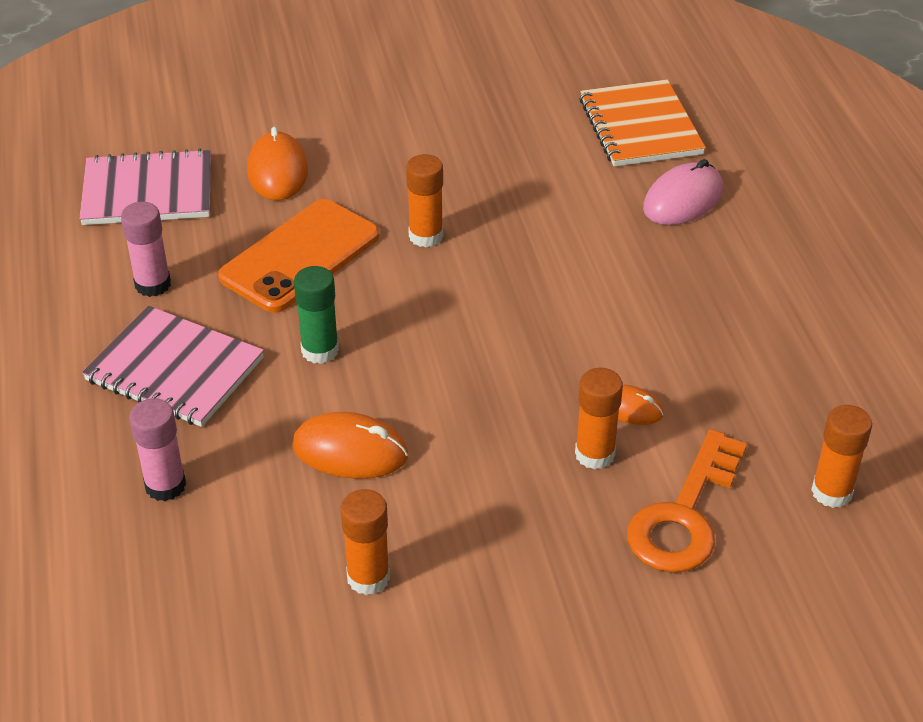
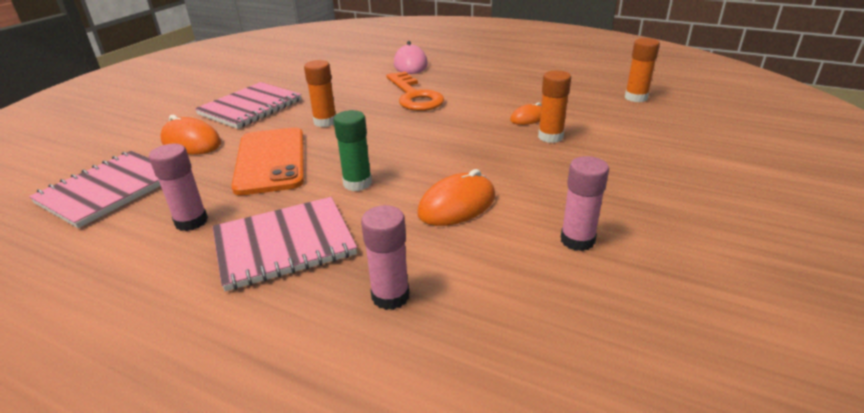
camera: 50 degrees left, 10 degrees down
orange glue stick [341,489,390,595] -> pink glue stick [560,156,609,251]
orange notebook [579,80,706,167] -> none
orange key [627,429,747,573] -> orange key moved to [386,72,444,111]
none -> pink notebook [195,82,302,129]

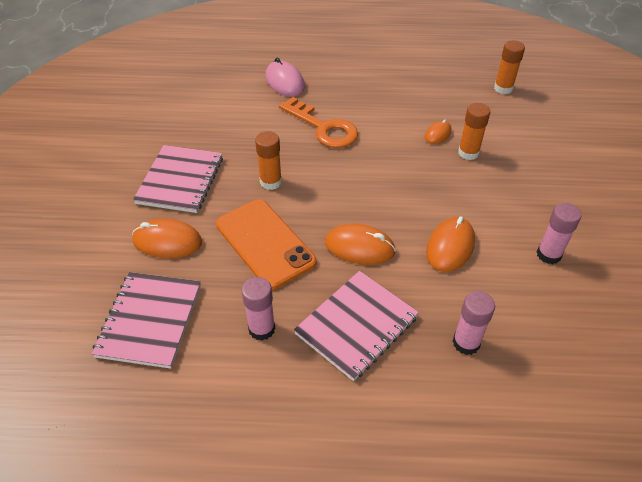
camera: 25 degrees left, 15 degrees up
green glue stick [334,110,372,191] -> orange mouse [325,224,396,265]

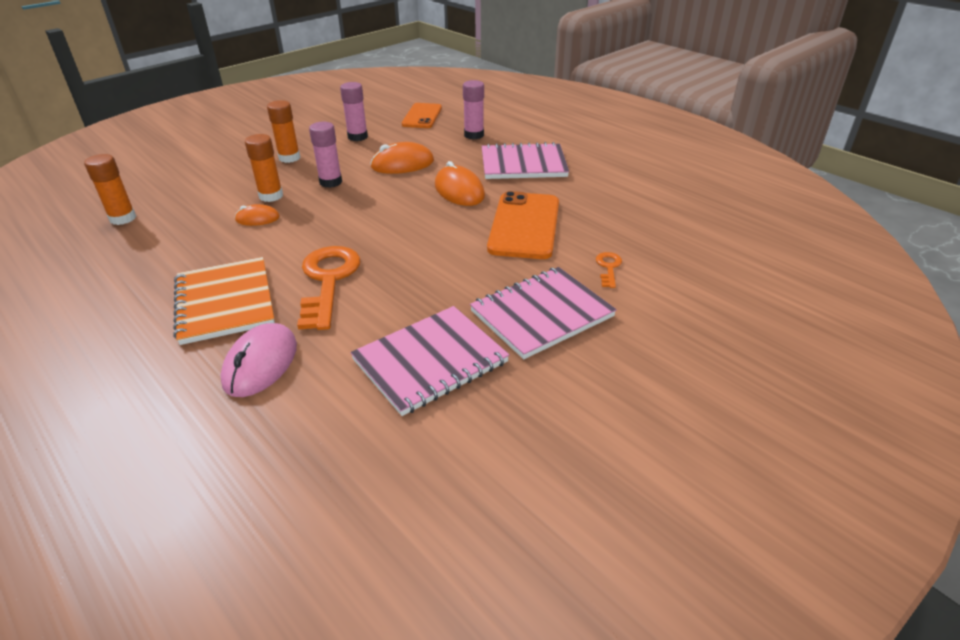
camera: 135 degrees left, 10 degrees down
pink notebook [92,272,201,369] -> pink notebook moved to [350,306,509,416]
orange mouse [132,218,202,258] -> orange key [596,252,622,288]
pink glue stick [242,277,275,340] -> pink glue stick moved to [309,122,342,188]
orange glue stick [255,131,282,190] -> orange glue stick moved to [267,100,301,163]
none -> orange notebook [173,257,275,345]
none -> orange phone [402,103,442,128]

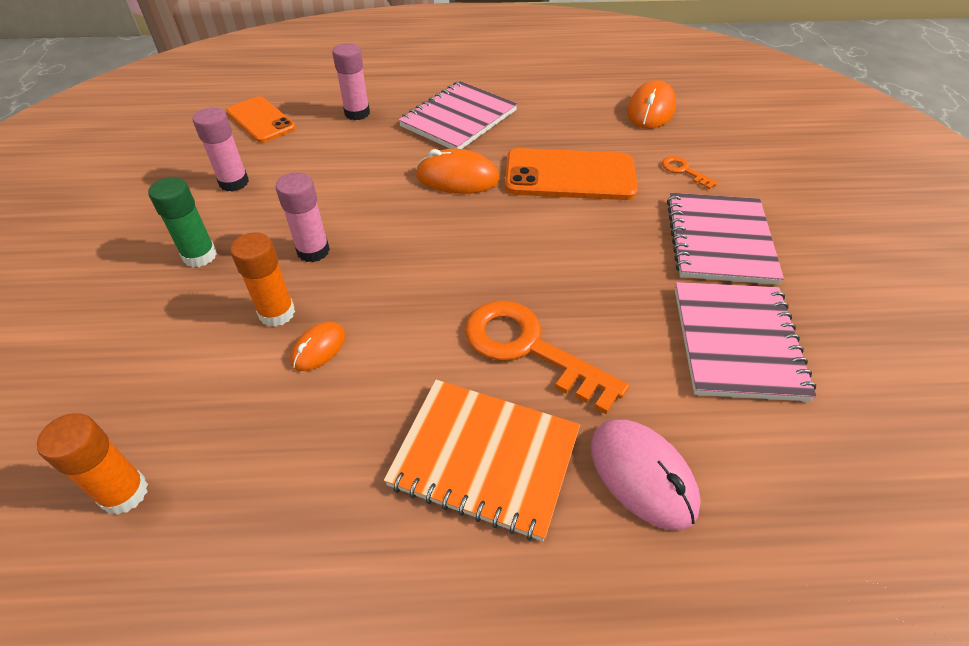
camera: 50 degrees left, 10 degrees up
orange glue stick [267,100,301,163] -> green glue stick [148,177,217,267]
orange mouse [370,142,434,174] -> orange mouse moved to [627,80,676,129]
orange phone [487,191,559,259] -> orange phone turned 45 degrees counterclockwise [505,148,638,200]

